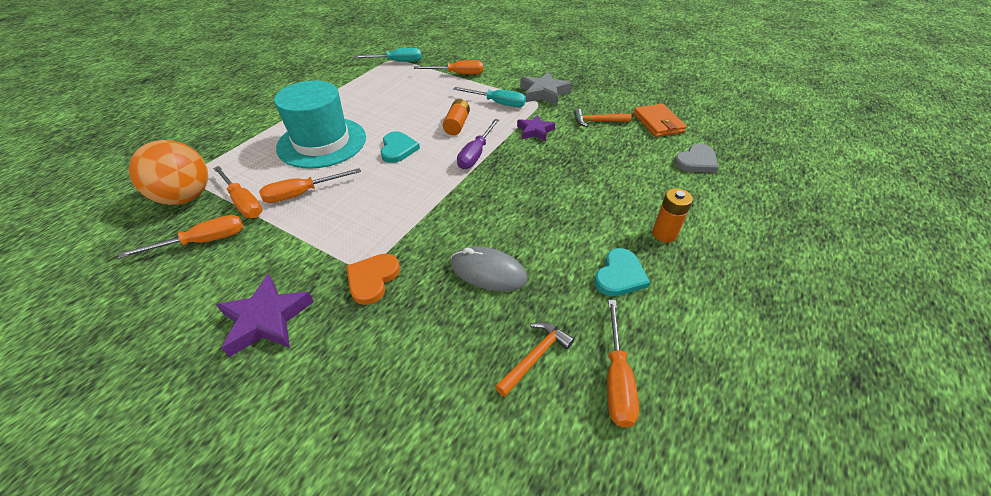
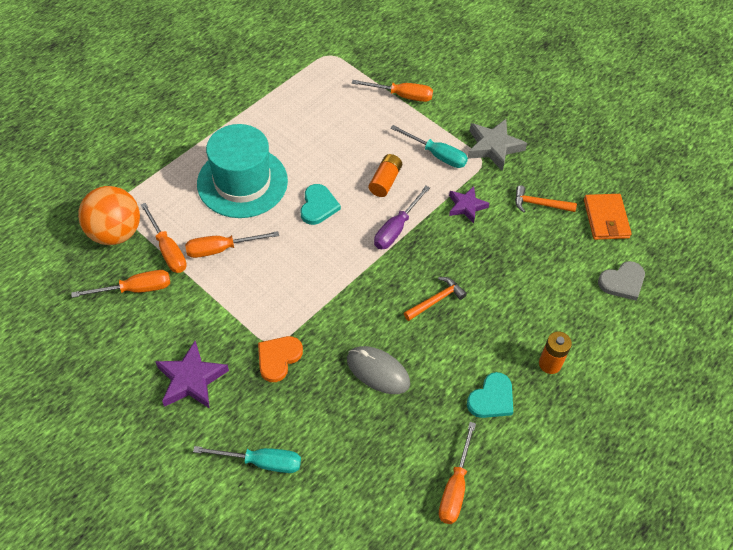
camera: 10 degrees right, 10 degrees up
turquoise screwdriver [354,48,421,62] -> turquoise screwdriver moved to [193,446,301,473]
orange hammer [495,322,574,397] -> orange hammer moved to [404,277,467,321]

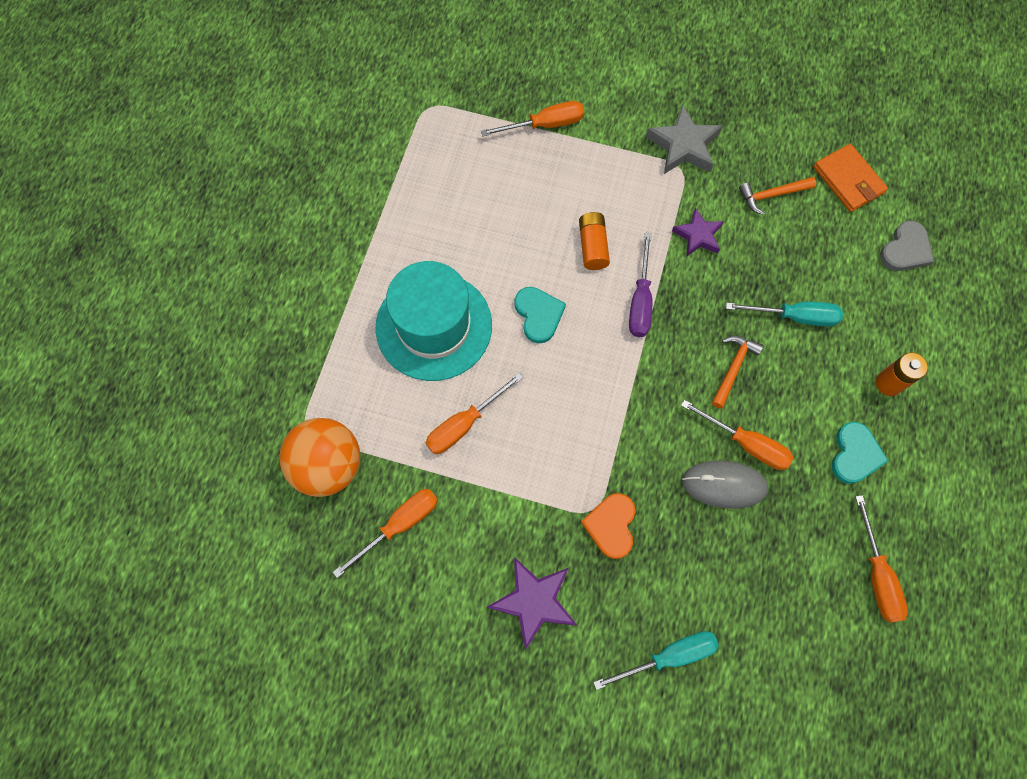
camera: 25 degrees left, 15 degrees up
orange screwdriver [141,203,187,273] -> orange screwdriver moved to [681,400,794,470]
turquoise screwdriver [391,125,468,168] -> turquoise screwdriver moved to [726,302,843,327]

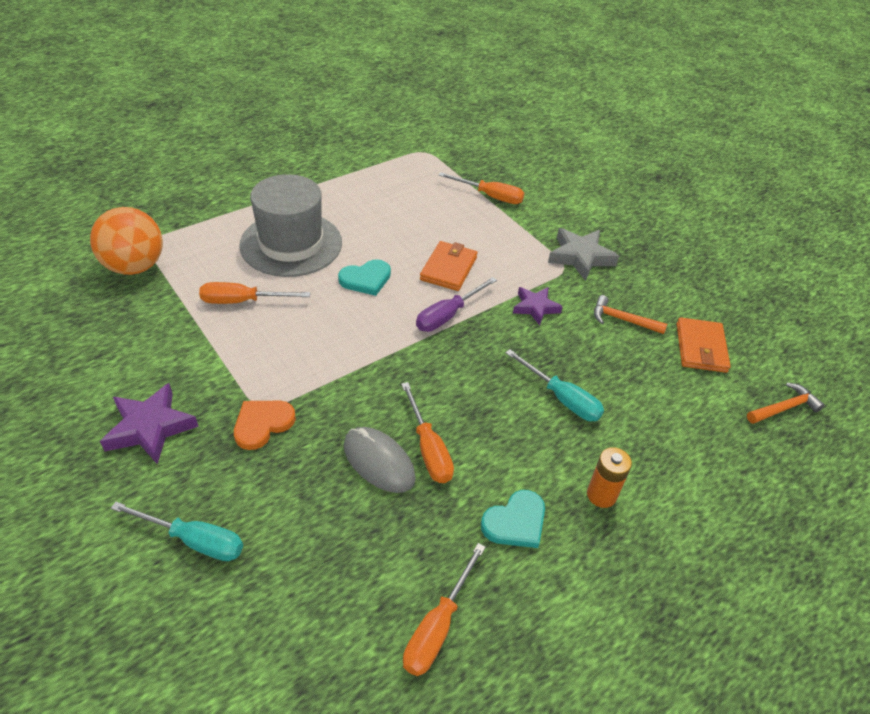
camera: 35 degrees right, 25 degrees down
orange screwdriver [333,489,438,578] -> none
turquoise hat [375,261,492,381] -> grey hat [239,174,342,277]
turquoise heart [515,287,566,343] -> turquoise heart turned 45 degrees clockwise [338,259,391,296]
orange battery [579,212,610,270] -> orange wallet [420,241,478,291]
orange hammer [712,335,764,409] -> orange hammer moved to [747,383,825,424]
grey heart [880,221,934,271] -> none

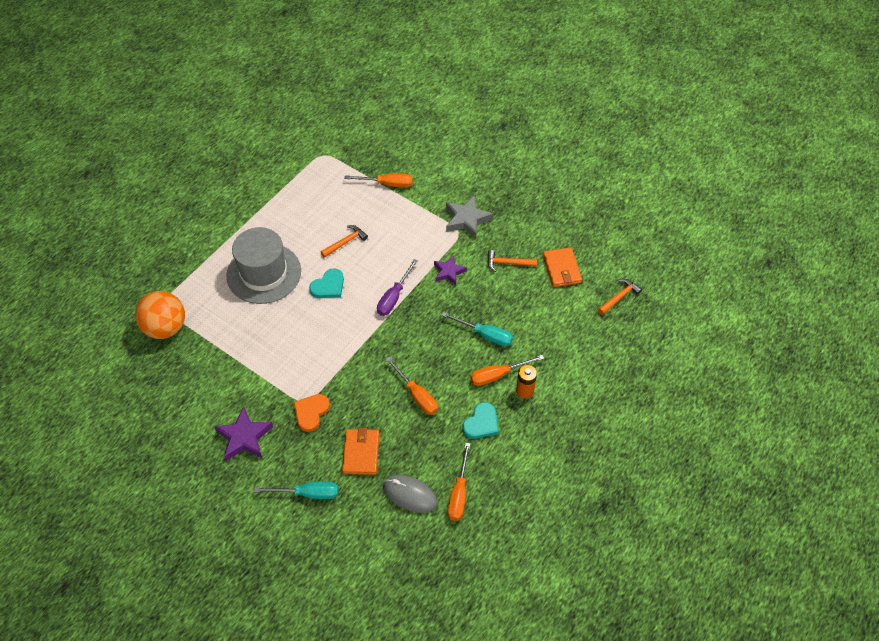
camera: 15 degrees left, 10 degrees up
orange screwdriver [199,282,310,304] -> orange screwdriver moved to [470,355,544,386]
grey mouse [344,427,416,493] -> grey mouse moved to [383,475,438,513]
orange wallet [420,241,478,291] -> orange wallet moved to [342,427,380,475]
none -> orange hammer [321,225,368,258]

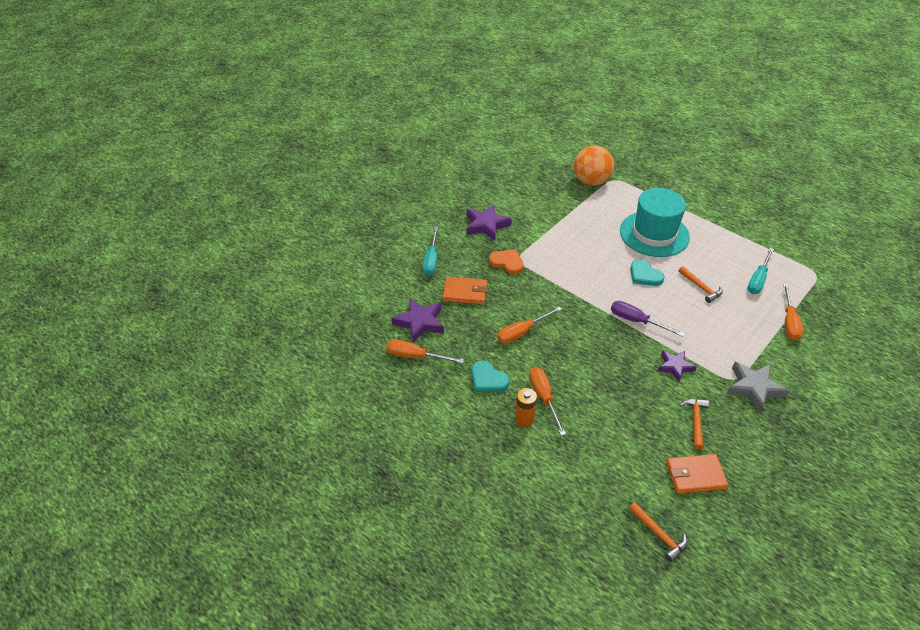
camera: 95 degrees right, 10 degrees down
grey hat [226,227,301,304] -> turquoise hat [620,188,690,257]
grey mouse [383,475,438,513] -> purple star [391,298,444,343]
turquoise screwdriver [441,312,513,346] -> turquoise screwdriver moved to [747,248,774,294]

